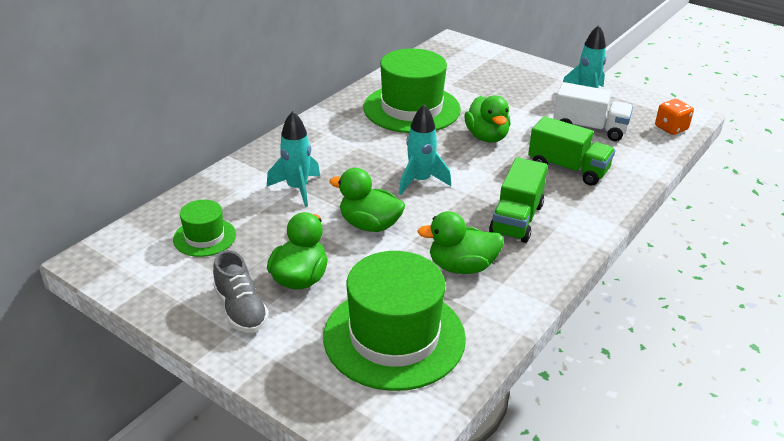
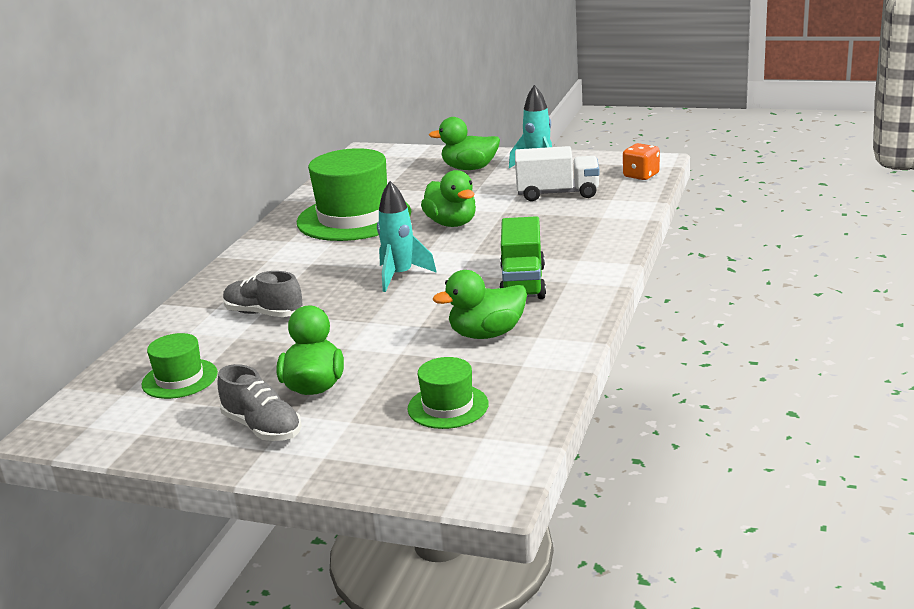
camera: 15 degrees left, 10 degrees down
turquoise rocket [267,111,320,207] -> grey shoe [223,271,303,317]
green hat [323,251,466,391] -> green hat [408,357,488,429], size x0.50
green duck [329,168,405,232] -> green duck moved to [429,117,500,170]
green truck [528,116,615,186] -> none

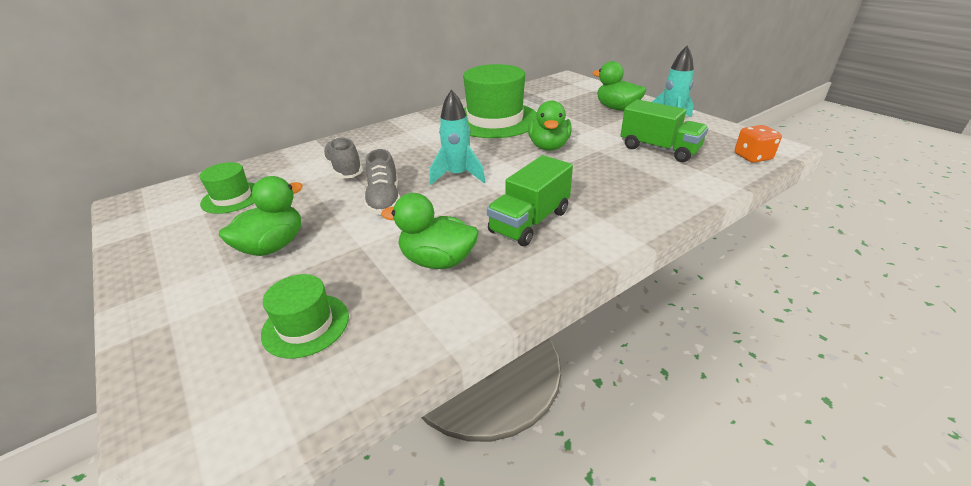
camera: 35 degrees right, 10 degrees up
grey shoe [218,364,302,441] -> grey shoe moved to [364,149,400,215]
white truck [515,146,600,201] -> green truck [621,99,708,162]

